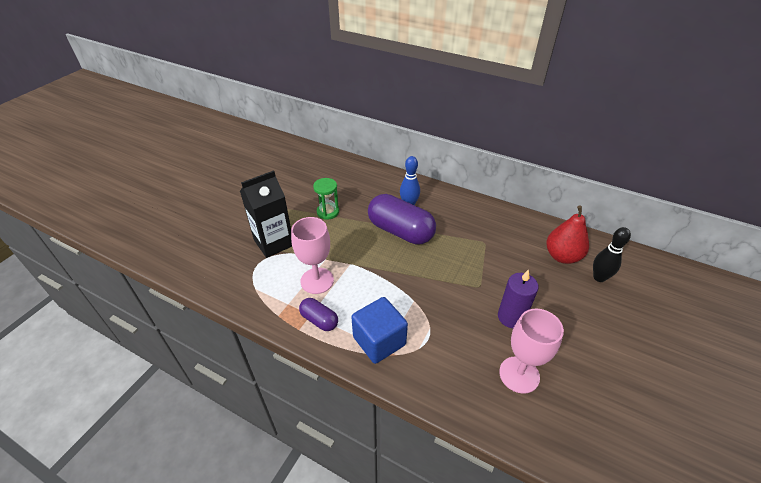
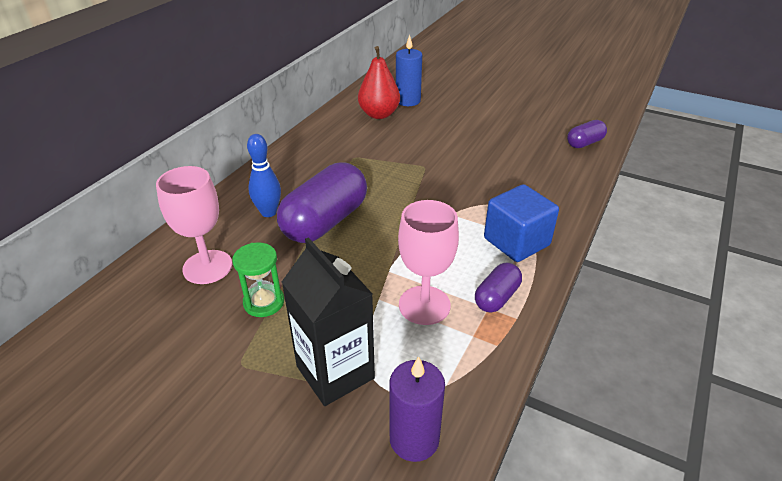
camera: 90 degrees left, 5 degrees down
purple candle [498,269,539,328] -> purple candle moved to [389,356,445,462]
pink goblet [499,308,564,394] -> pink goblet moved to [156,166,232,284]
black bowling pin [593,227,631,282] -> blue candle [396,35,422,106]
none -> purple capsule [567,120,607,148]

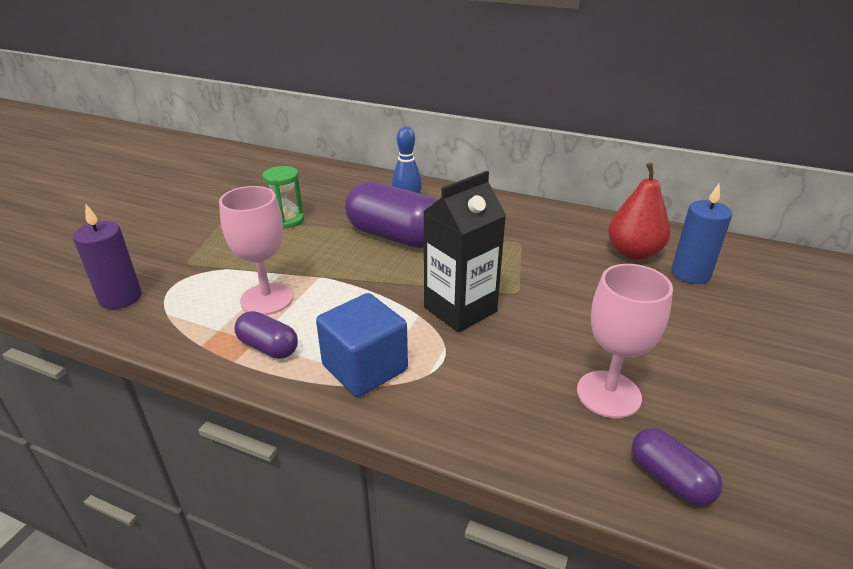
camera: 85 degrees right, 5 degrees down
pink goblet [156,166,232,284] -> pink goblet moved to [577,264,673,418]
black carton [282,237,375,406] -> black carton moved to [423,171,506,333]

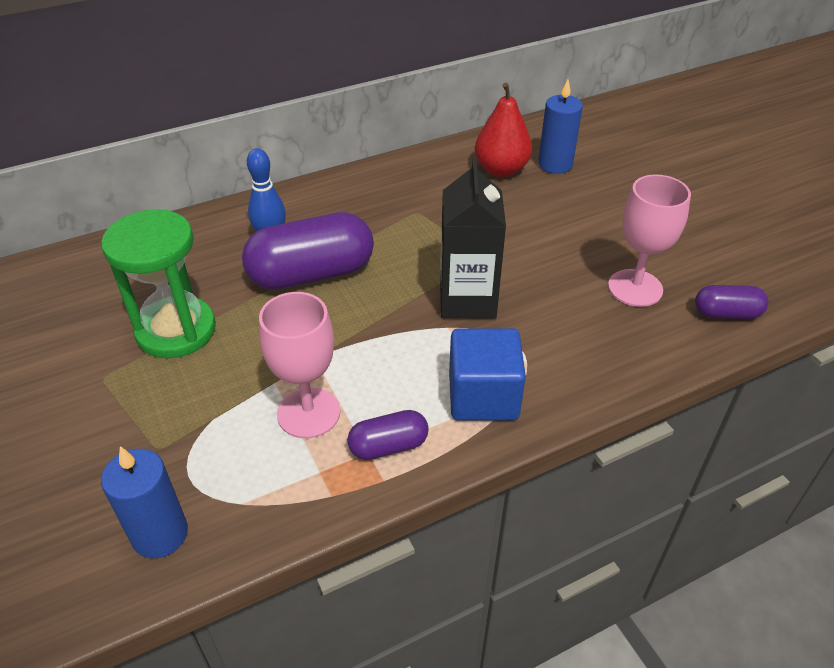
camera: 50 degrees left, 10 degrees up
purple candle [73,204,142,309] -> blue candle [101,446,188,558]
green hourglass [262,166,304,229] -> green hourglass [101,209,216,358], size x1.75

